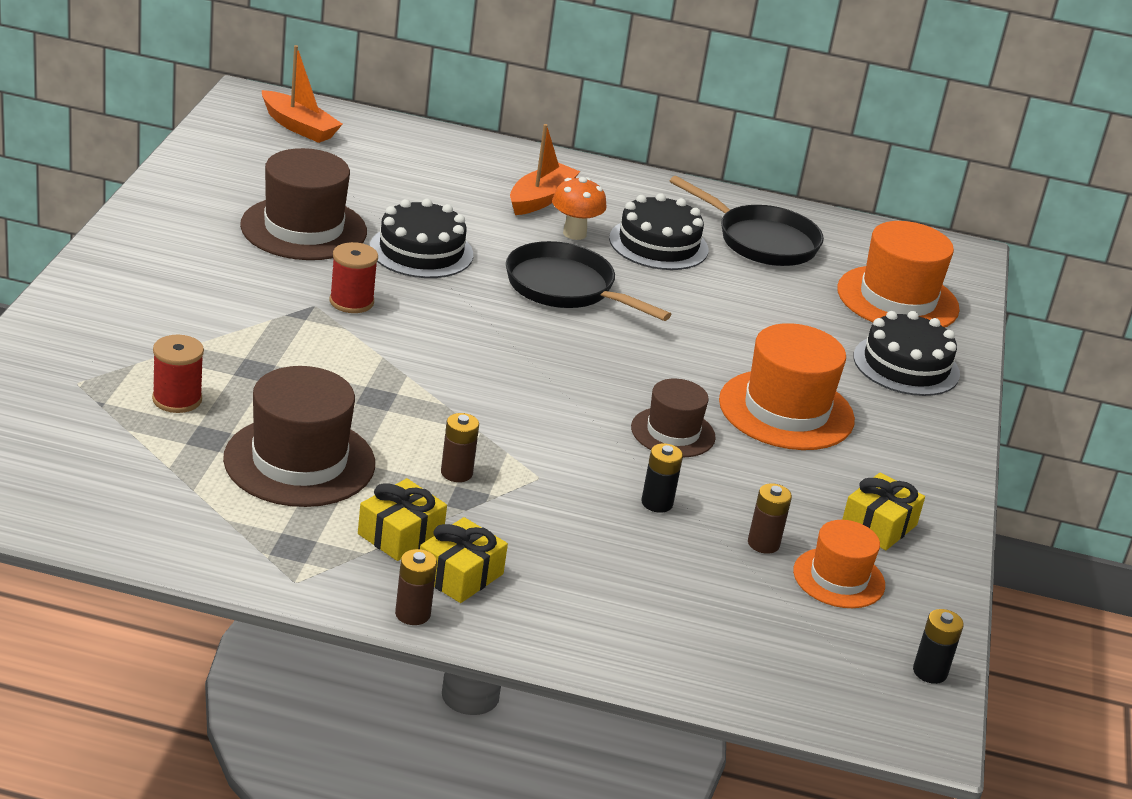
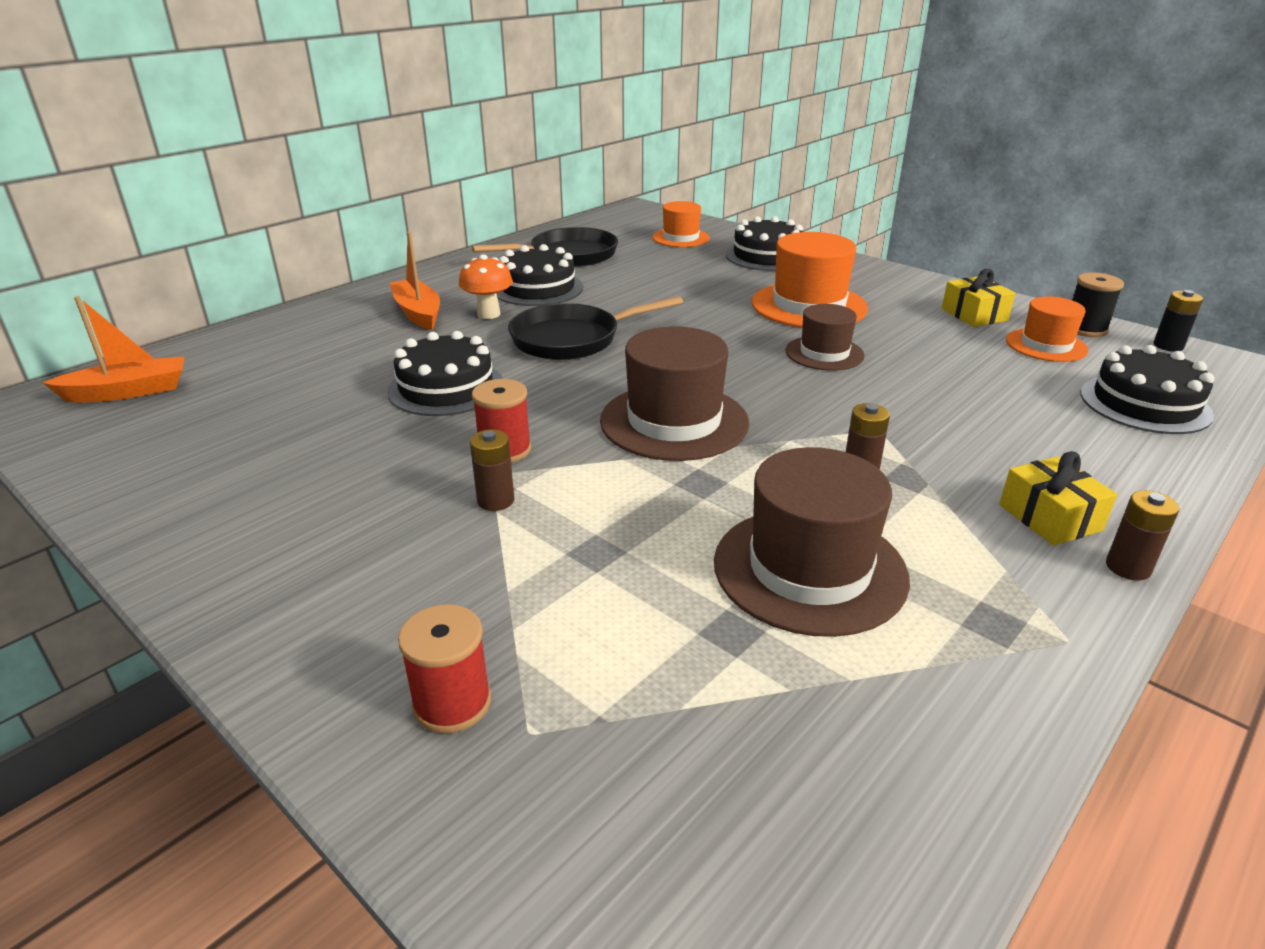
camera: 55 degrees left, 0 degrees up
red spool [152,335,204,413] -> red spool moved to [398,604,491,733]
brown hat [240,148,367,260] -> brown hat moved to [600,326,750,461]
yellow gift [358,478,447,561] -> none
black battery [642,443,683,513] -> none
brown battery [748,483,792,554] -> brown battery moved to [470,429,514,511]
orange hat [837,221,960,328] -> orange hat [652,201,710,247], size x0.60
none -> black spool [1072,273,1124,337]
none -> black cake [1081,345,1214,434]

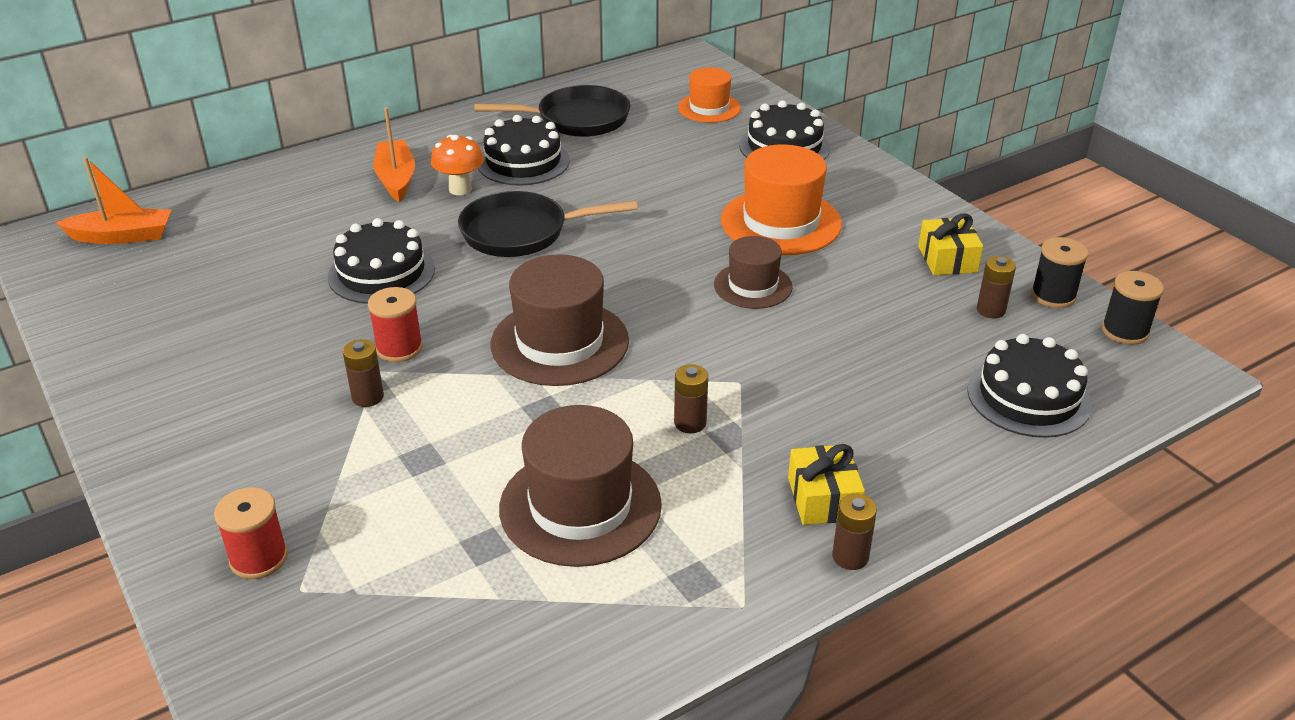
camera: 15 degrees right, 5 degrees up
orange hat [1006,296,1088,362] -> brown battery [977,256,1016,318]
black battery [1154,290,1203,352] -> black spool [1102,271,1164,345]

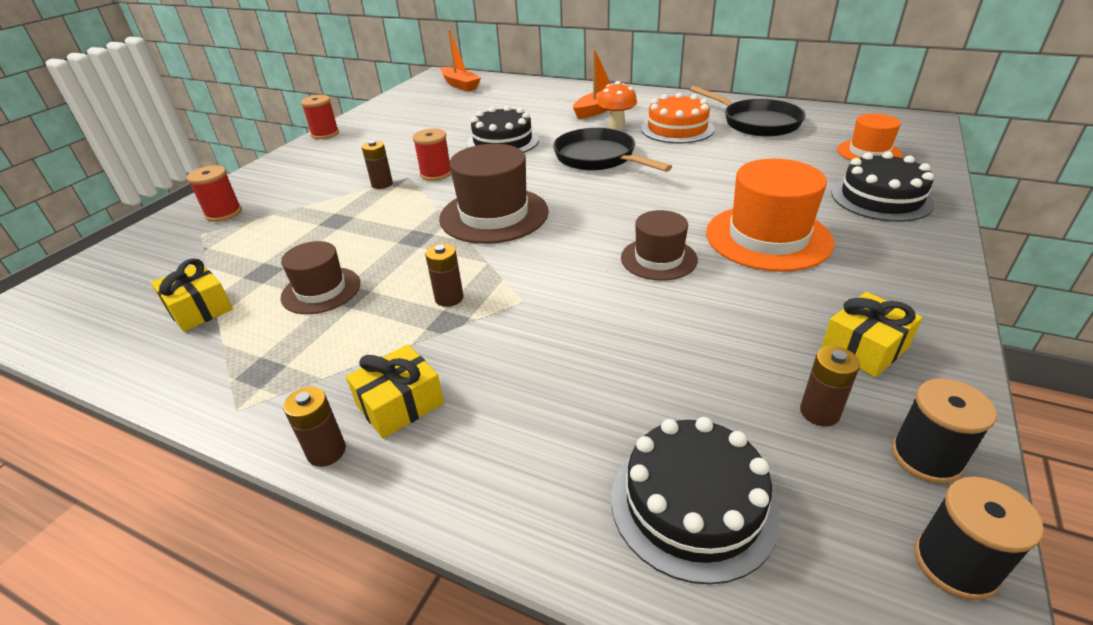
camera: 60 degrees right, 0 degrees up
black cake [478,115,570,186] -> orange cake [641,92,715,143]
brown hat [499,405,662,567] -> brown hat [281,241,360,314], size x0.60
none -> yellow gift [151,258,233,332]
none -> red spool [301,95,339,139]

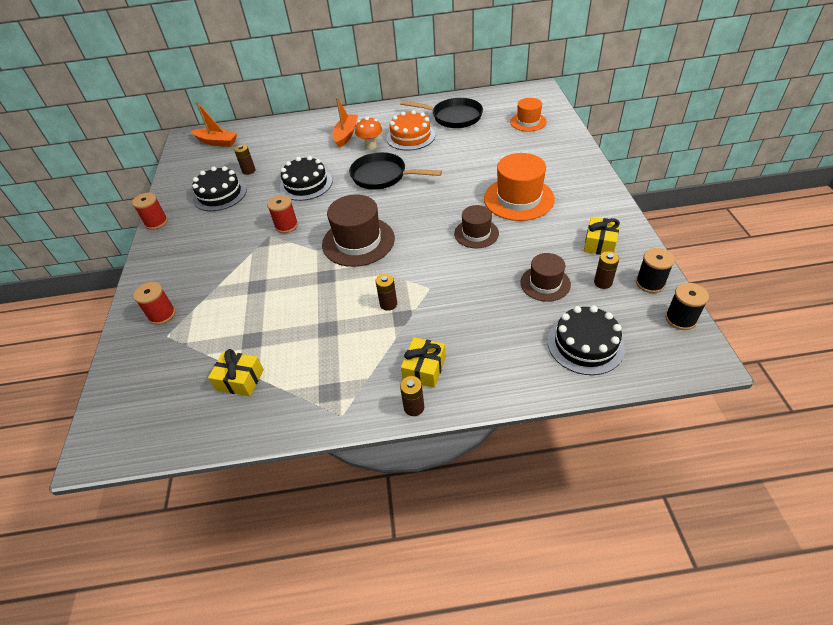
camera: 30 degrees left, 10 degrees up
brown hat [281,241,360,314] -> brown hat moved to [520,253,571,302]
brown battery [362,141,393,189] -> brown battery moved to [234,144,255,175]
black cake [832,151,935,222] -> black cake moved to [192,166,247,211]

